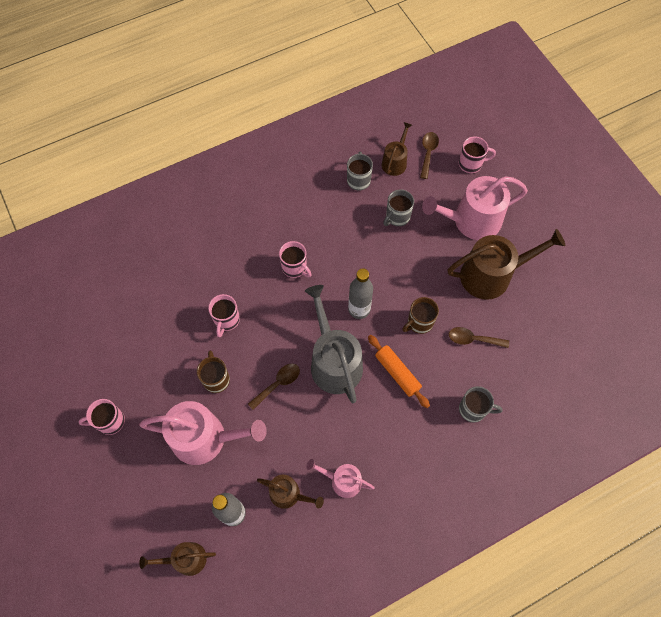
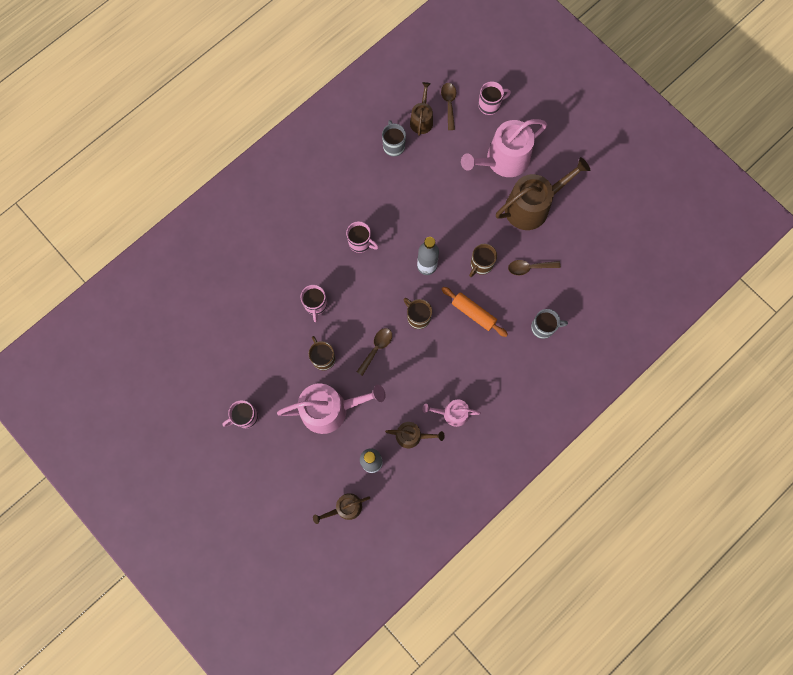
camera: 15 degrees left, 10 degrees up
grey watering can [305,285,363,403] -> brown mug [403,298,432,329]
grey mug [383,190,414,226] -> none

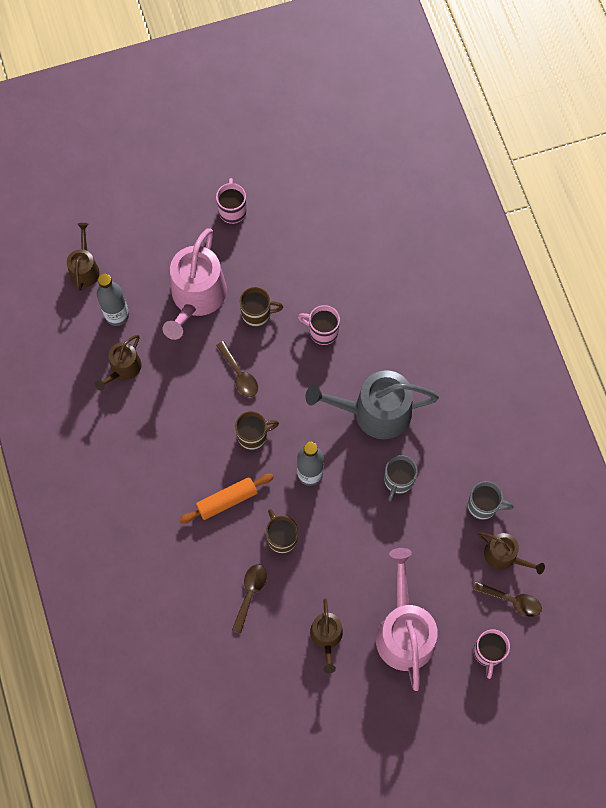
camera: 115 degrees right, 5 degrees down
pink mug [346,221,379,253] -> grey watering can [306,370,439,439]
pink watering can [423,400,481,427] -> none
brown watering can [496,157,590,230] -> brown watering can [310,599,343,673], size x0.55
grey mug [531,309,568,339] -> grey mug moved to [384,455,417,501]

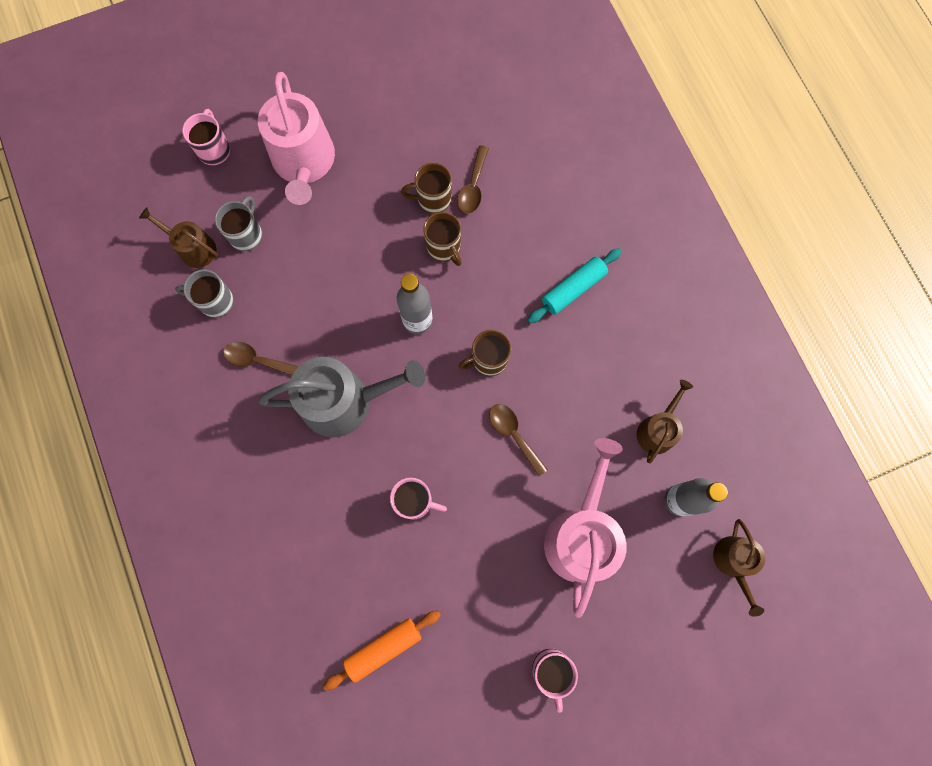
camera: 175 degrees right, 5 degrees up
orange rolling pin [179,474,274,524] -> orange rolling pin moved to [323,610,441,691]
brown mug [239,287,283,327] -> brown mug moved to [401,163,452,214]
brown watering can [310,599,343,673] -> none
grey mug [384,455,417,501] -> grey mug moved to [215,196,262,251]
brown spoon [473,581,542,617] -> brown spoon moved to [223,342,298,375]
none -> turquoise rolling pin [528,248,622,324]

